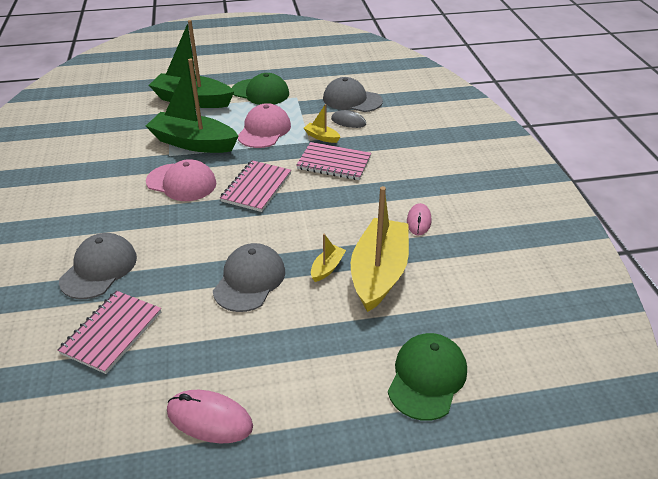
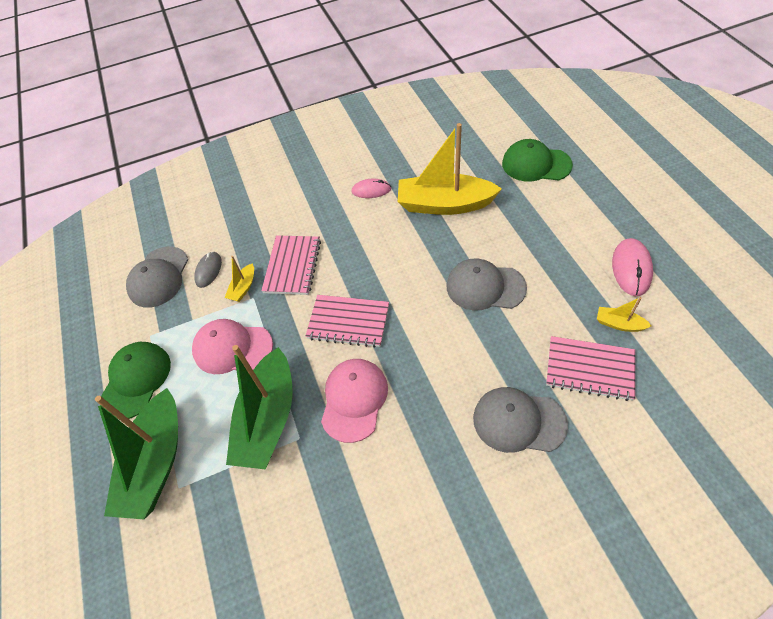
camera: 95 degrees left, 15 degrees up
yellow boat [311,234,346,282] -> yellow boat moved to [597,297,652,332]

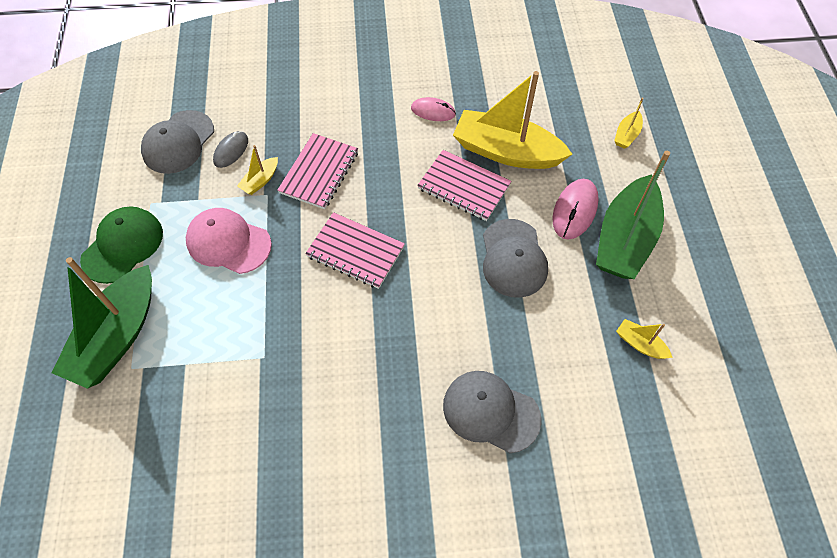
camera: 10 degrees right, 5 degrees up
green boat [226,345,293,469] -> green boat moved to [596,151,670,279]
pink cap [321,359,388,443] -> none
grey cap [446,258,527,311] -> grey cap turned 120 degrees counterclockwise [483,219,548,298]
green cap [502,139,573,182] -> yellow boat [614,98,644,149]
pink notebook [546,336,635,401] -> pink notebook moved to [417,150,511,221]
pink mouse [612,238,653,296] -> pink mouse moved to [552,179,599,240]

